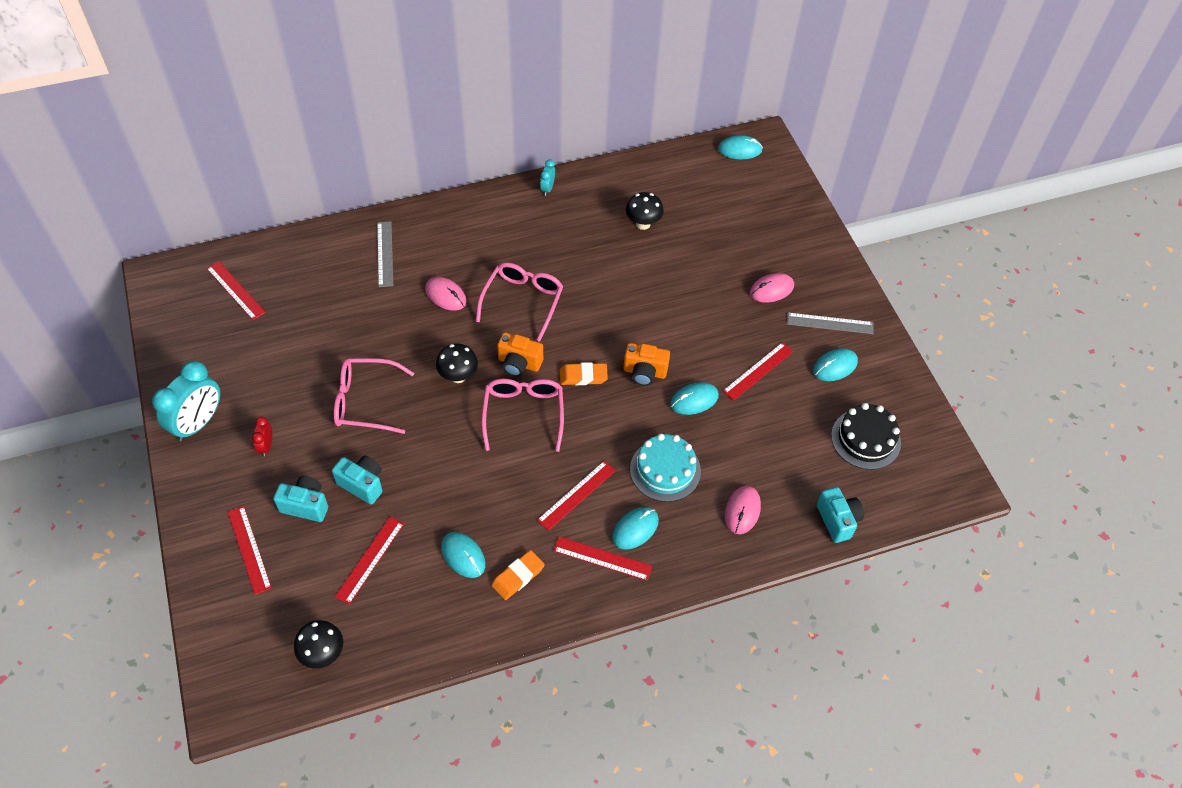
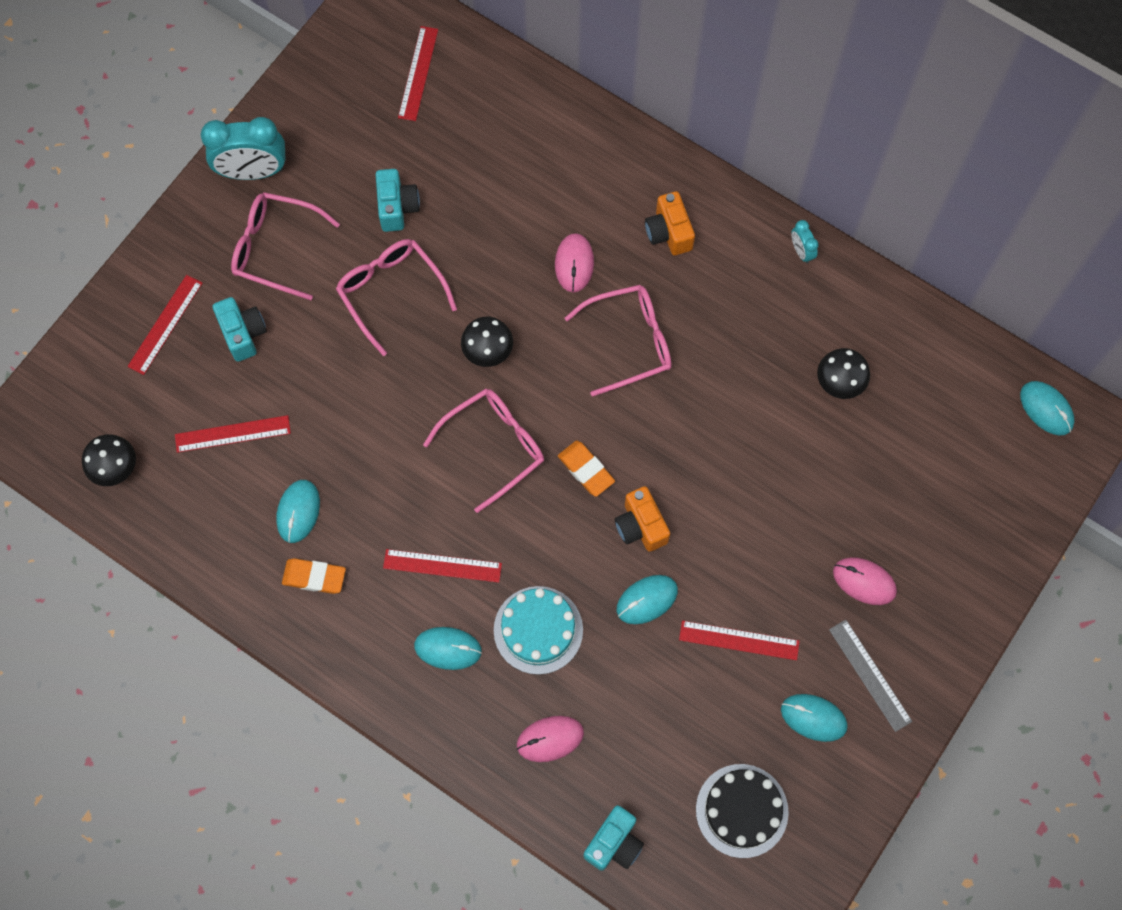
camera: 55 degrees right, 15 degrees up
red clock [252,417,272,456] -> pink glasses [231,192,340,300]
turquoise camera [332,455,383,504] -> turquoise camera moved to [375,169,420,232]
grey ruler [377,221,393,287] -> none
orange camera [497,332,543,377] -> orange camera moved to [645,191,695,255]
turquoise clock [540,160,555,196] -> turquoise clock turned 90 degrees counterclockwise [791,220,819,264]
red ruler [553,537,652,581] -> none
turquoise mouse [670,382,719,415] -> turquoise mouse turned 60 degrees counterclockwise [617,575,678,624]

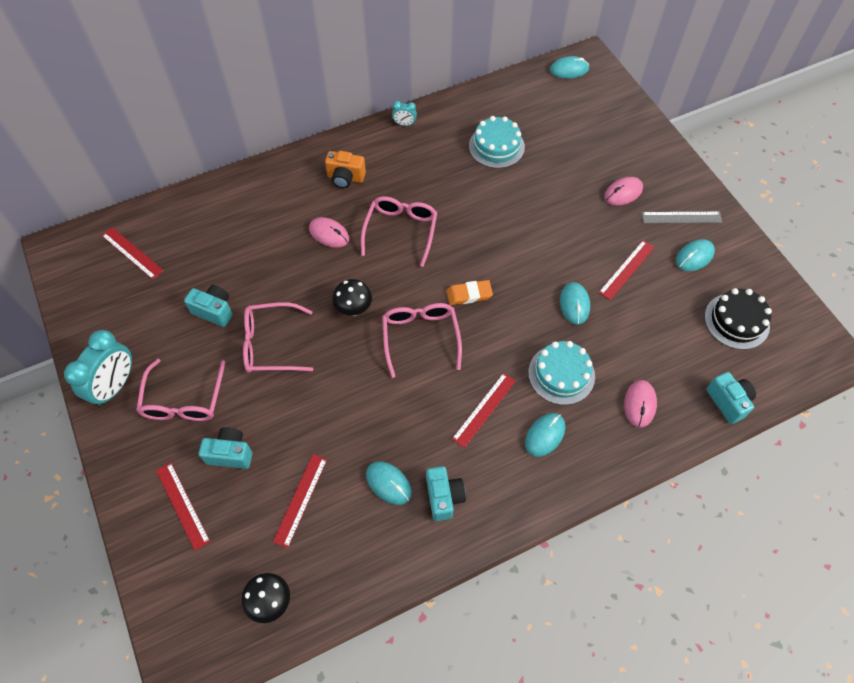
camera: 60 degrees left, 10 degrees down
pink glasses [231,192,340,300] -> pink glasses turned 45 degrees counterclockwise [136,359,225,421]
orange eraser [282,558,346,594] -> turquoise camera [426,466,466,521]
orange camera [615,486,670,552] -> none
black mushroom [817,348,870,399] -> turquoise cake [469,116,525,168]

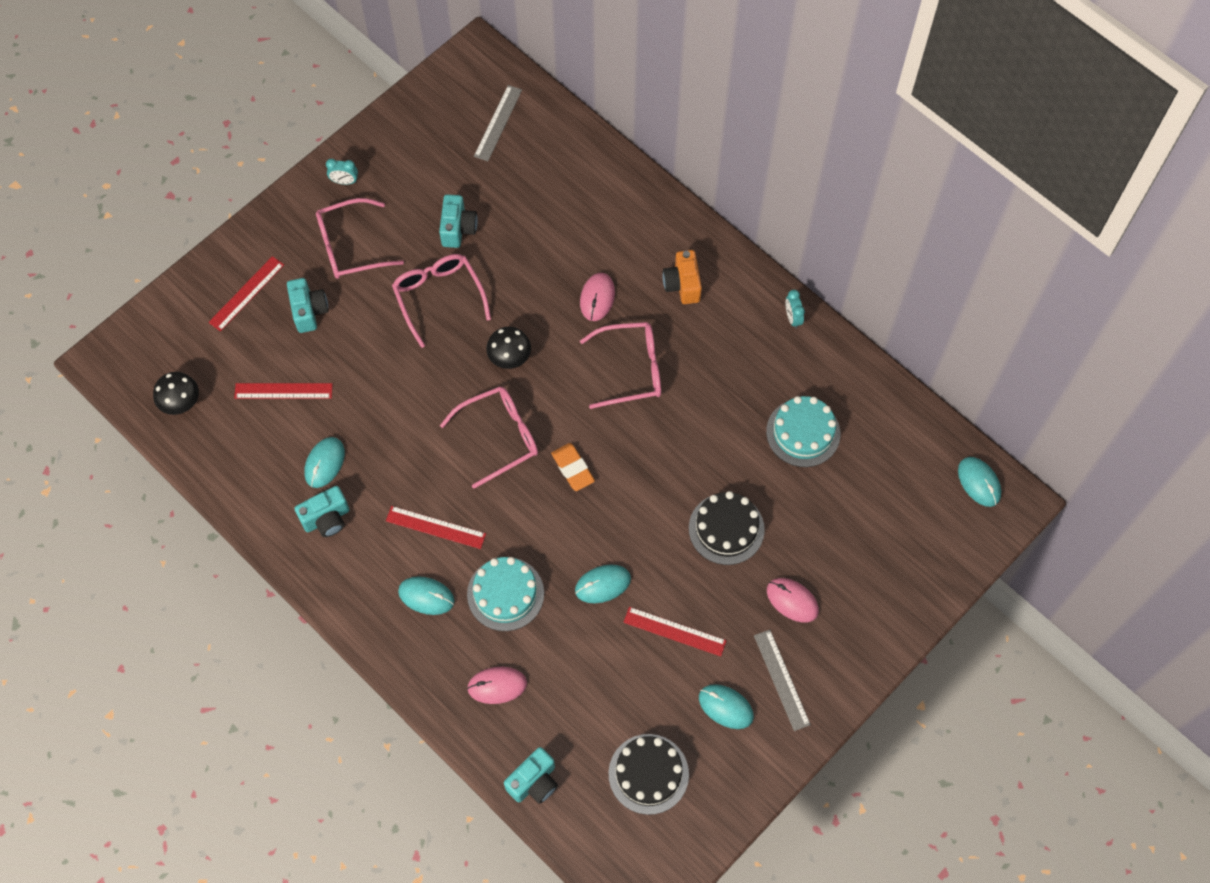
camera: 70 degrees right, 5 degrees up
turquoise clock [64,330,132,406] -> turquoise clock [326,159,358,185], size x0.47
red ruler [101,227,164,280] -> grey ruler [474,85,522,161]
none -> black cake [689,491,765,565]

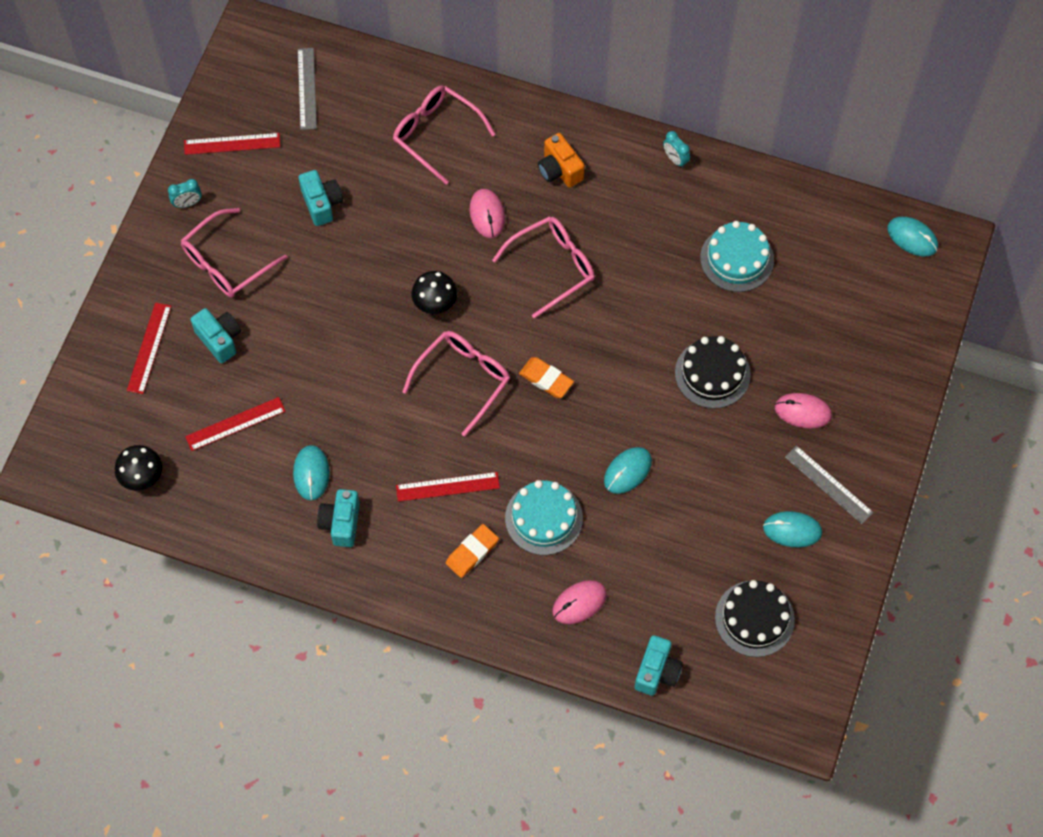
camera: 25 degrees left, 0 degrees up
turquoise camera [294,486,350,537] -> turquoise camera turned 150 degrees clockwise [317,489,360,547]
pink glasses [392,254,491,348] -> pink glasses moved to [393,85,496,184]
turquoise mouse [398,576,455,615] -> orange eraser [446,524,499,578]
red ruler [623,607,727,656] -> red ruler moved to [184,133,280,155]

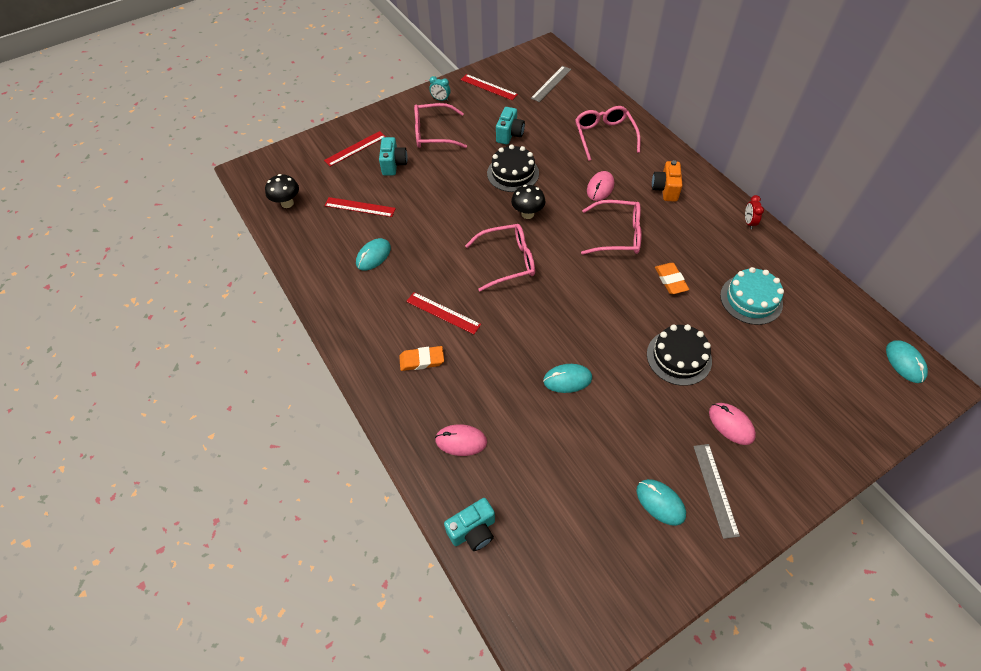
camera: 40 degrees right, 10 degrees down
turquoise camera [317,489,360,547] -> none
turquoise cake [505,480,583,555] -> none
orange eraser [519,357,574,398] -> orange eraser moved to [655,263,689,294]
turquoise clock [663,131,690,168] -> red clock [745,195,764,229]
black cake [715,580,795,657] -> black cake moved to [487,144,539,192]

